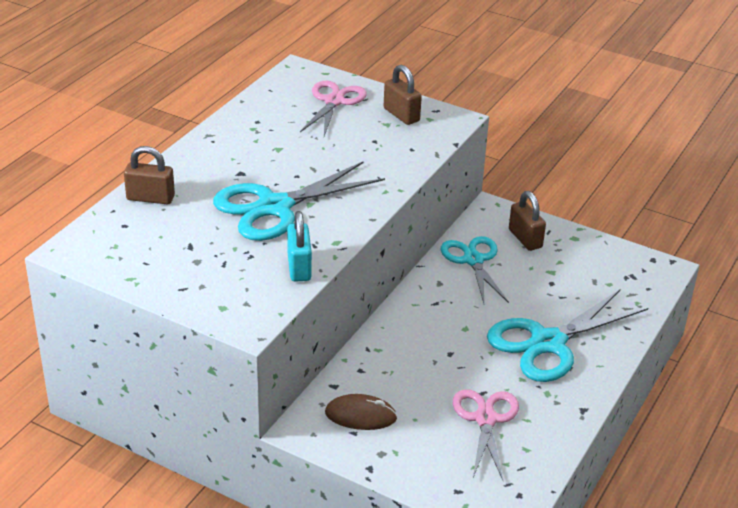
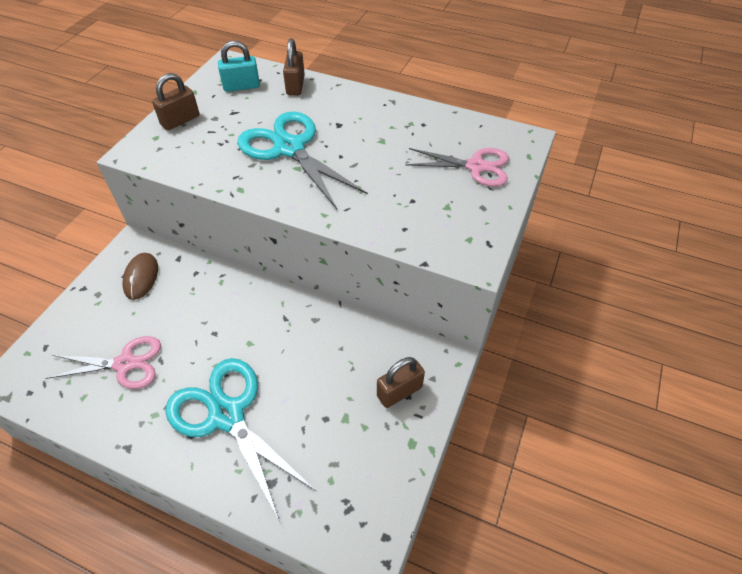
camera: 85 degrees right, 15 degrees up
turquoise padlock [287,211,312,281] -> turquoise padlock moved to [218,41,260,92]
brown padlock [384,65,422,125] -> brown padlock moved to [152,73,199,130]
turquoise scissors [441,236,509,303] -> none

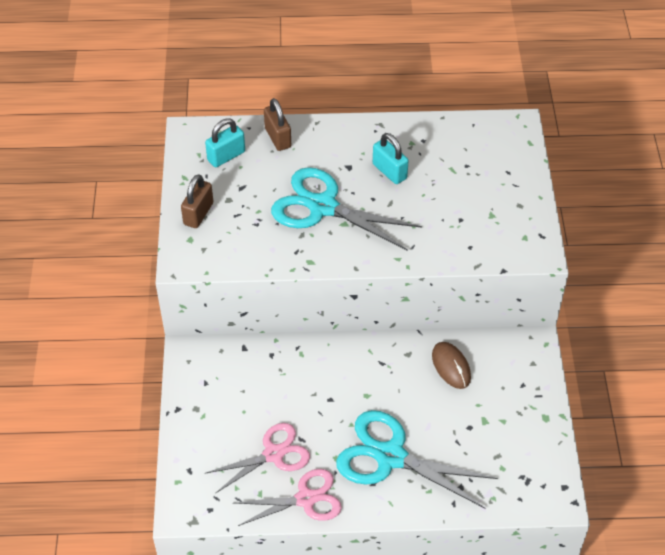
camera: 25 degrees left, 0 degrees up
brown mouse [122,253,158,300] -> brown mouse moved to [432,342,471,389]
brown padlock [377,357,425,408] -> none
pink scissors [406,148,509,187] -> pink scissors moved to [235,469,342,526]
none -> turquoise padlock [373,133,409,184]

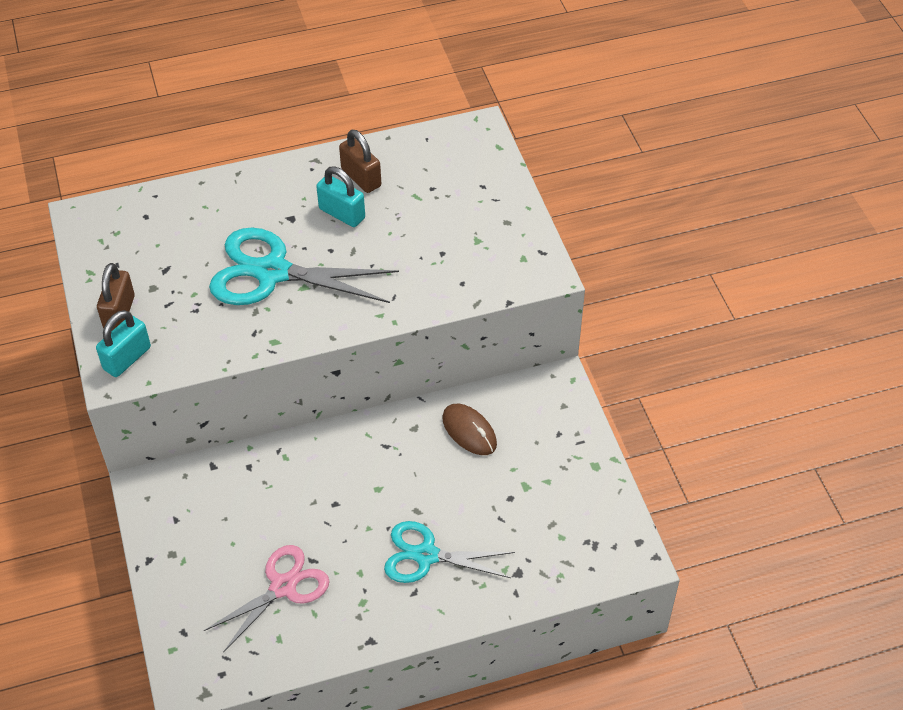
camera: 15 degrees left, 0 degrees up
turquoise padlock [205,119,245,167] -> turquoise padlock moved to [96,310,151,377]
pink scissors [235,469,342,526] -> none
brown padlock [264,98,291,151] -> brown padlock moved to [339,130,381,193]
turquoise scissors [336,410,498,509] -> turquoise scissors [384,521,515,583], size x0.66

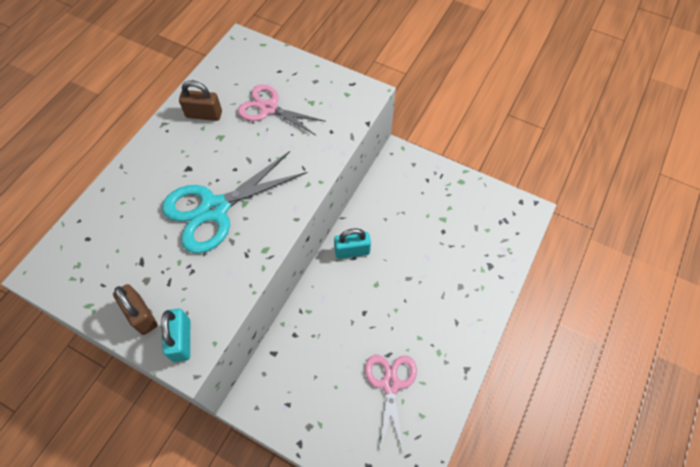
camera: 45 degrees left, 10 degrees up
turquoise padlock [316,166,365,227] -> turquoise padlock moved to [334,228,371,259]
turquoise scissors [384,521,515,583] -> none
brown mouse [442,404,497,455] -> none
none -> pink scissors [238,84,326,135]

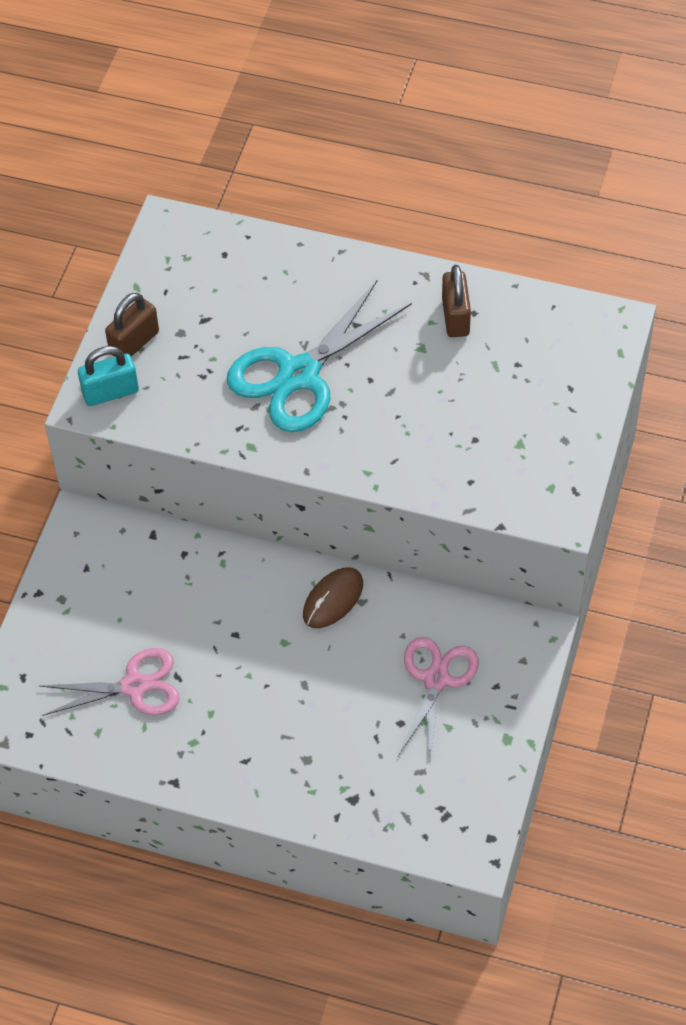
camera: 80 degrees right, 5 degrees down
turquoise scissors [162,151,307,253] -> turquoise scissors turned 90 degrees counterclockwise [226,279,412,432]
pink scissors [238,84,326,135] -> pink scissors moved to [398,637,479,762]
turquoise padlock [334,228,371,259] -> brown mouse [303,568,363,628]

